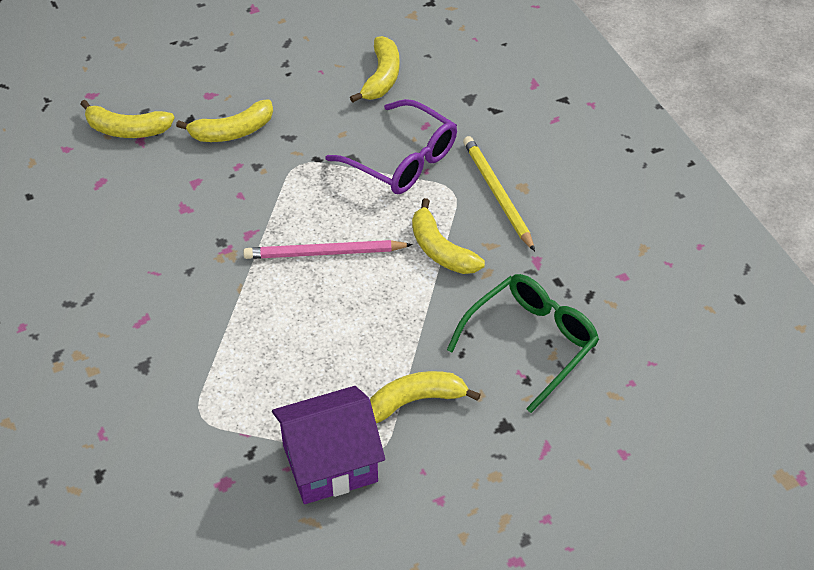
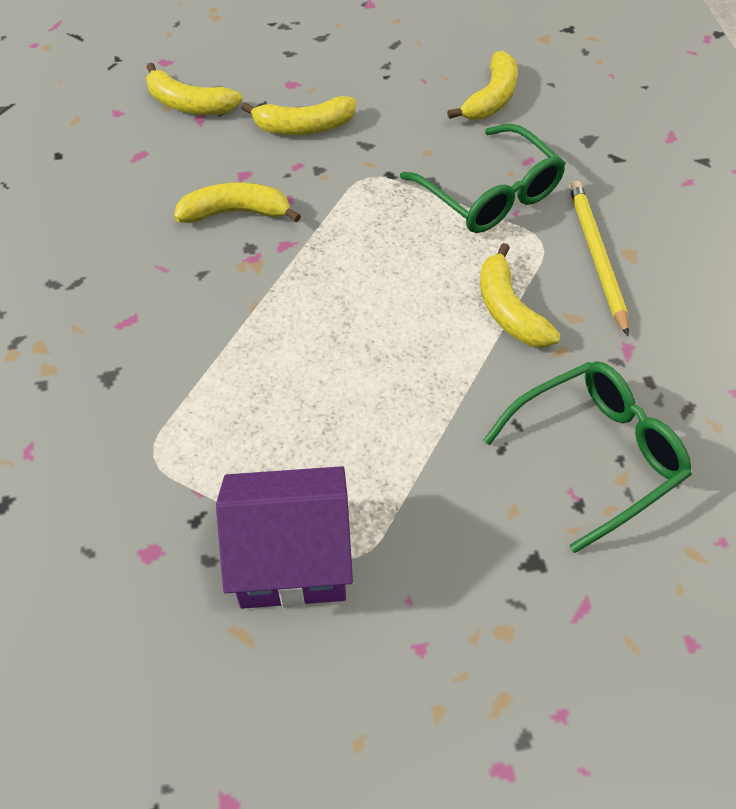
camera: 15 degrees right, 5 degrees up
pink pencil [243,240,413,259] -> none
purple glasses [325,99,457,194] -> green glasses [400,124,566,233]
yellow banana [370,371,481,423] -> yellow banana moved to [174,182,301,223]

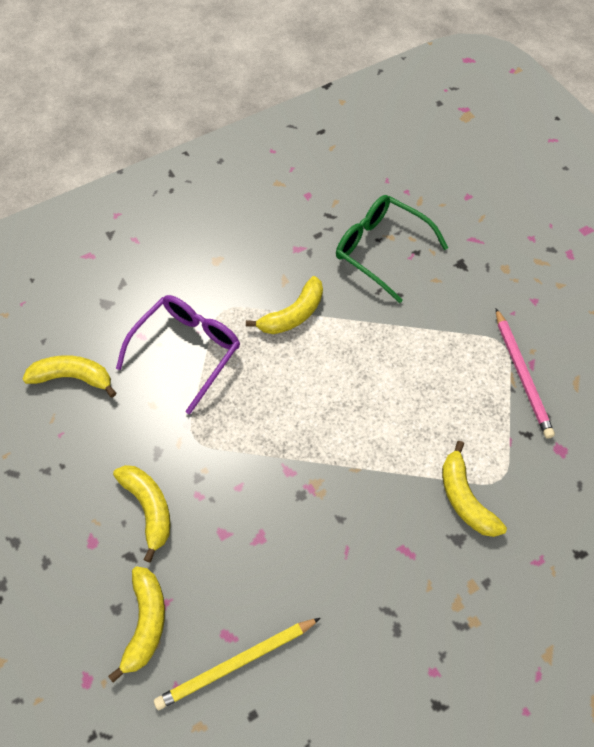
camera: 110 degrees left, 5 degrees up
yellow banana [174,182,301,223] -> yellow banana moved to [442,441,507,537]
purple house [216,466,353,609] -> pink pencil [496,308,555,439]
green glasses [400,124,566,233] -> purple glasses [116,295,240,414]
yellow pencil [569,181,629,336] -> yellow pencil moved to [154,618,320,710]

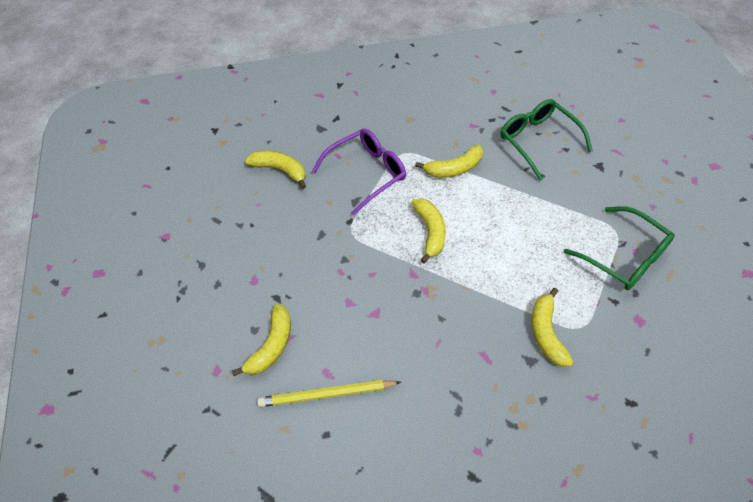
camera: 20 degrees right, 5 degrees down
yellow banana [113,465,170,563] -> yellow banana moved to [411,198,446,263]
pink pencil [496,308,555,439] -> green glasses [564,206,675,290]

